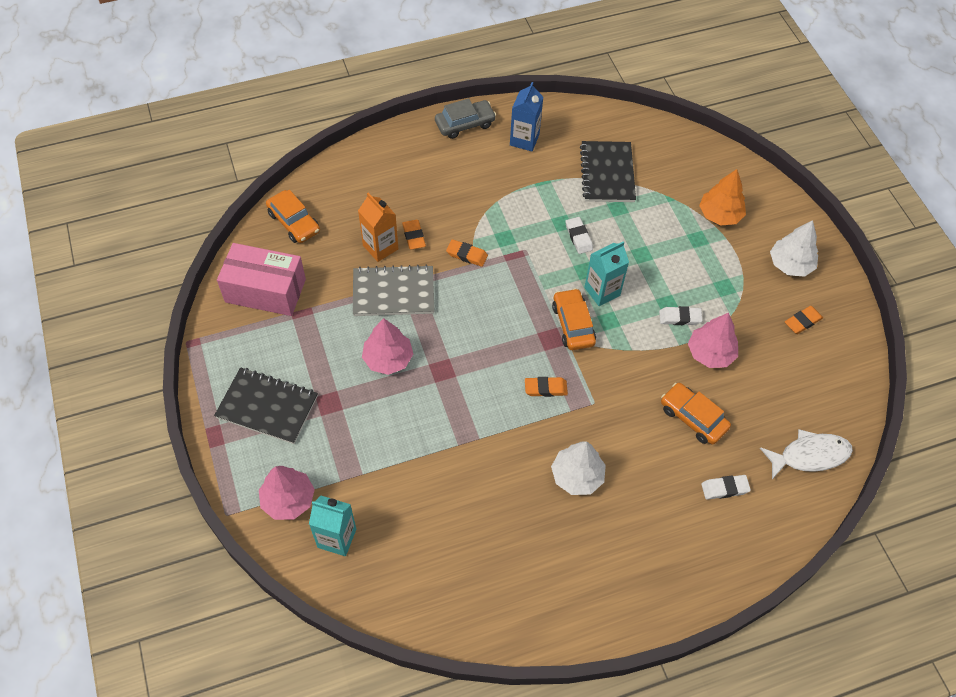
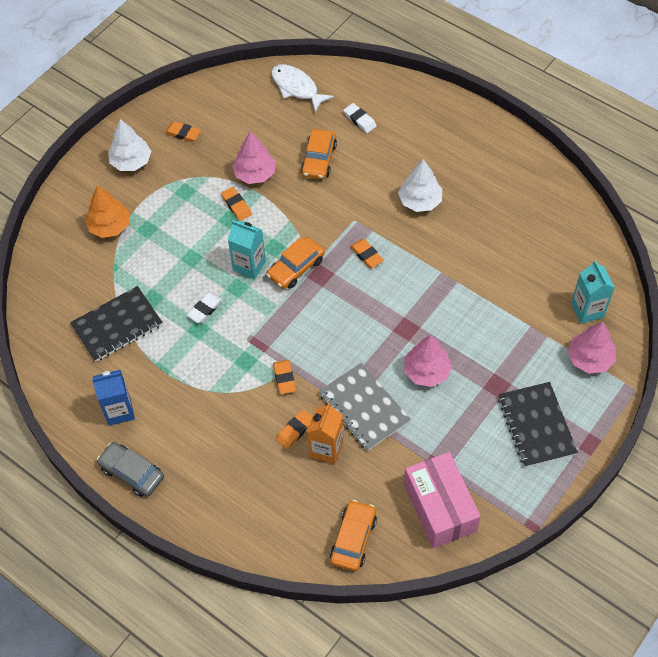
camera: 120 degrees left, 0 degrees up
white eraser [659,306,703,325] -> orange eraser [221,187,252,221]

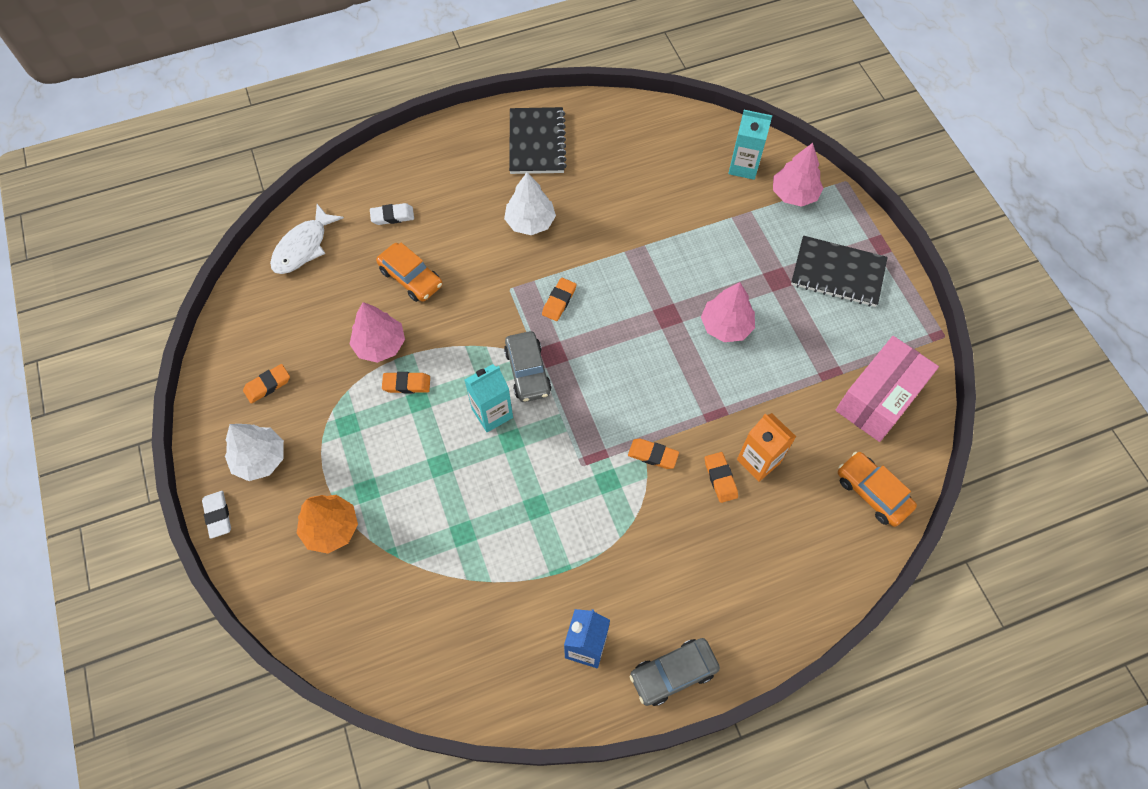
camera: 60 degrees left, 5 degrees up
black notebook [70,286,163,362] -> black notebook moved to [509,107,567,174]
white eraser [187,292,223,323] -> white eraser moved to [202,491,231,539]
orange car [267,237,325,289] -> grey car [504,331,552,402]
white fish [271,64,334,112] -> white fish turned 45 degrees counterclockwise [270,204,344,274]
grey notebook [319,363,411,451] -> none
orange eraser [350,239,384,268] -> orange eraser turned 60 degrees counterclockwise [542,278,577,321]
pink box [404,452,481,549] -> pink box turned 60 degrees counterclockwise [835,336,939,442]

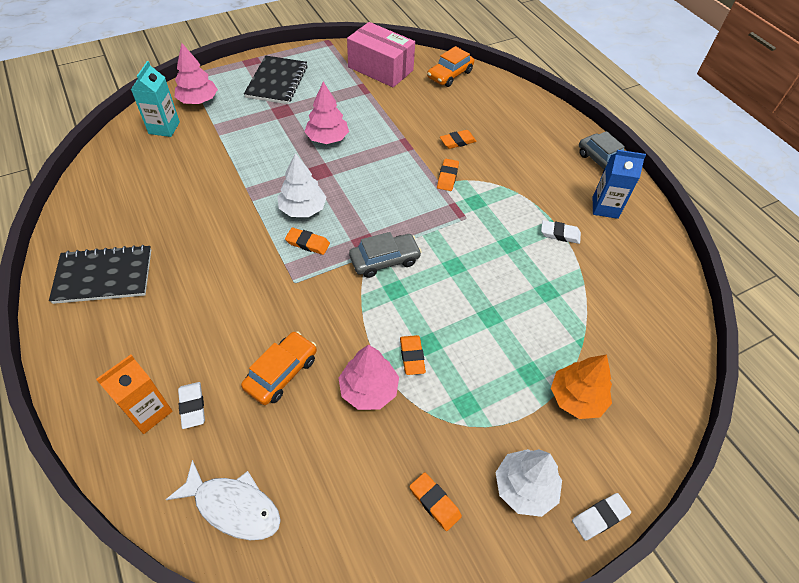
camera: 100 degrees left, 10 degrees down
turquoise carton [465,364,513,432] -> none
white tree [504,172,556,235] -> white tree moved to [277,153,327,217]
orange carton [737,413,796,482] -> orange carton moved to [96,355,173,434]
none -> white eraser [541,220,581,244]

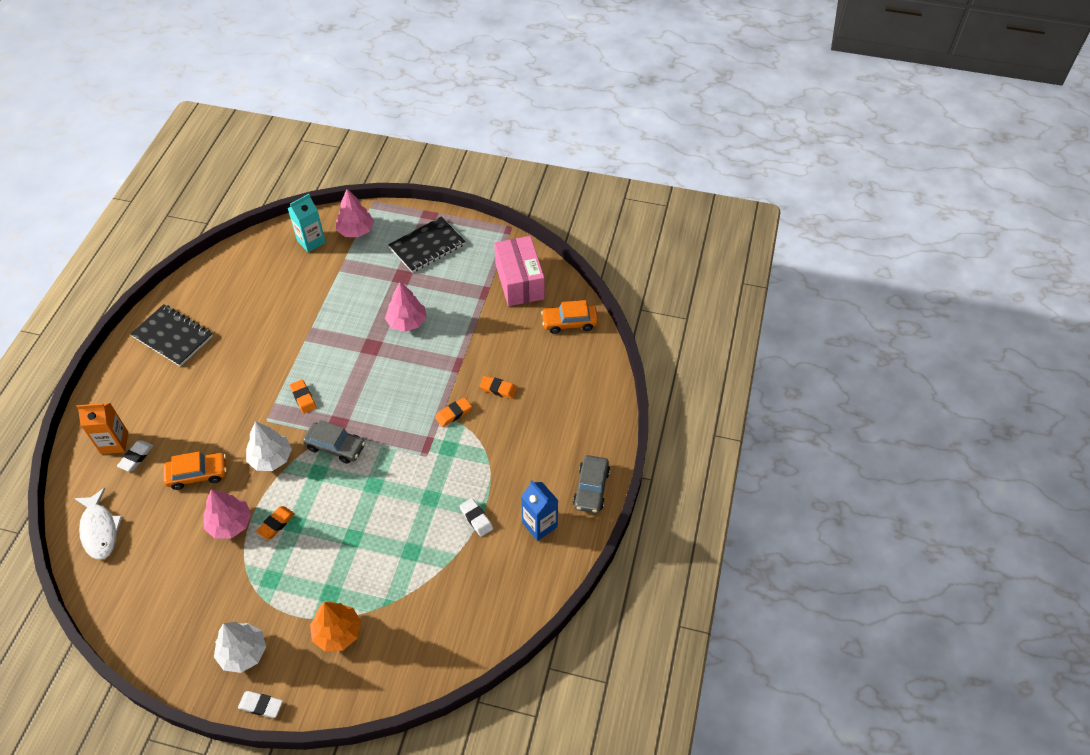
camera: 45 degrees right, 0 degrees up
white tree [277,153,327,217] -> white tree moved to [246,421,292,471]
orange eraser [410,472,462,531] -> none

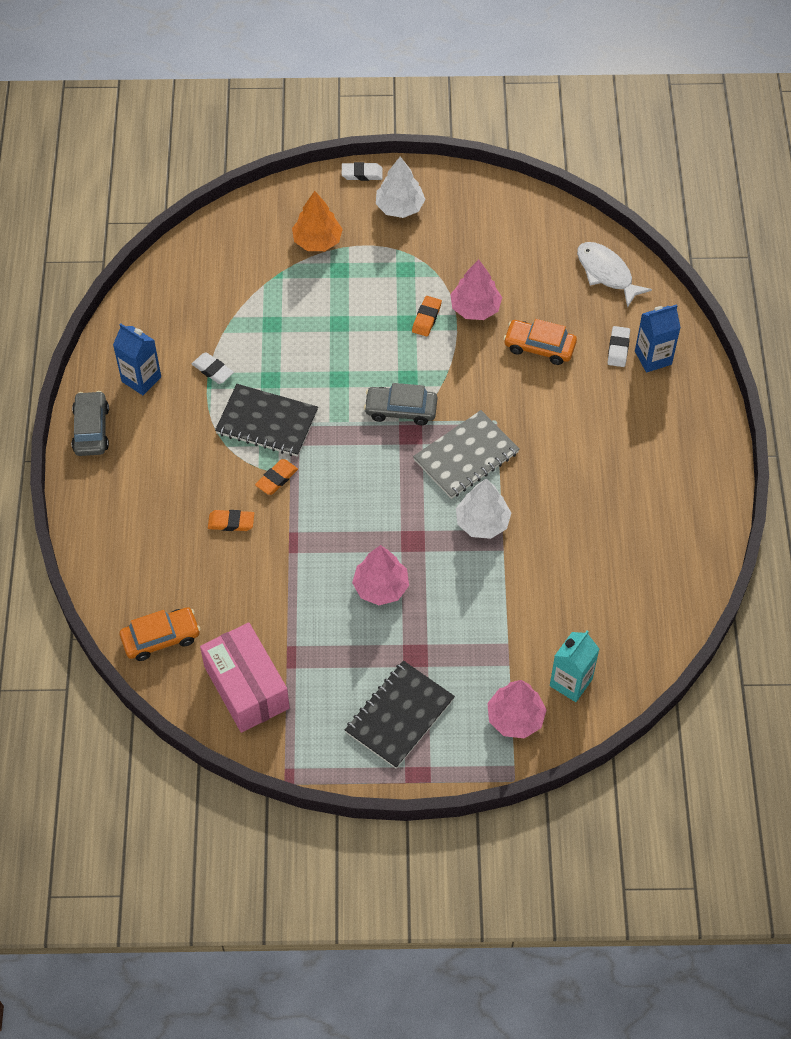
camera: 165 degrees right, 5 degrees up
orange carton [76,403,128,454] -> blue carton [635,304,681,373]
black notebook [130,304,213,367] -> black notebook moved to [215,384,318,457]
orange car [164,452,227,490] -> orange car turned 45 degrees clockwise [503,319,577,365]
white tree [246,421,292,471] -> white tree moved to [456,479,511,539]
orange eraser [290,379,317,414] -> grey notebook [413,410,519,499]

